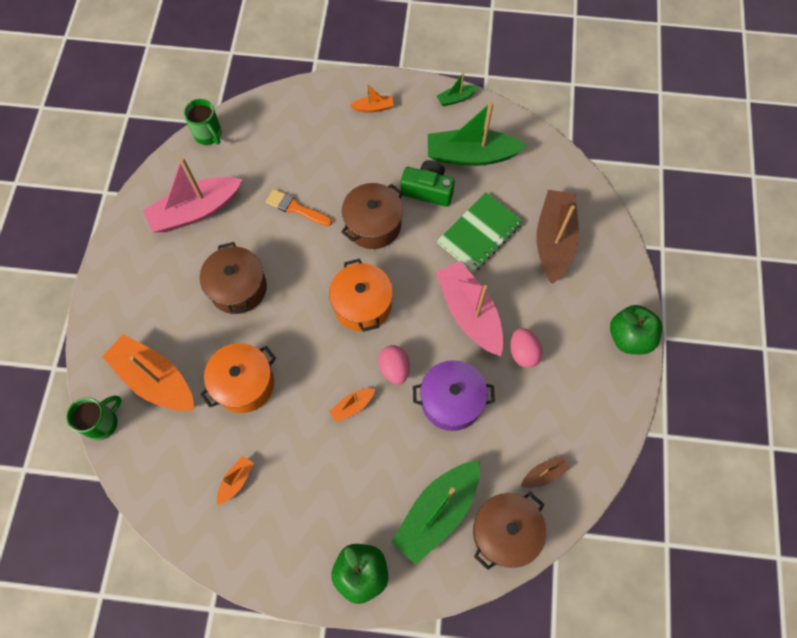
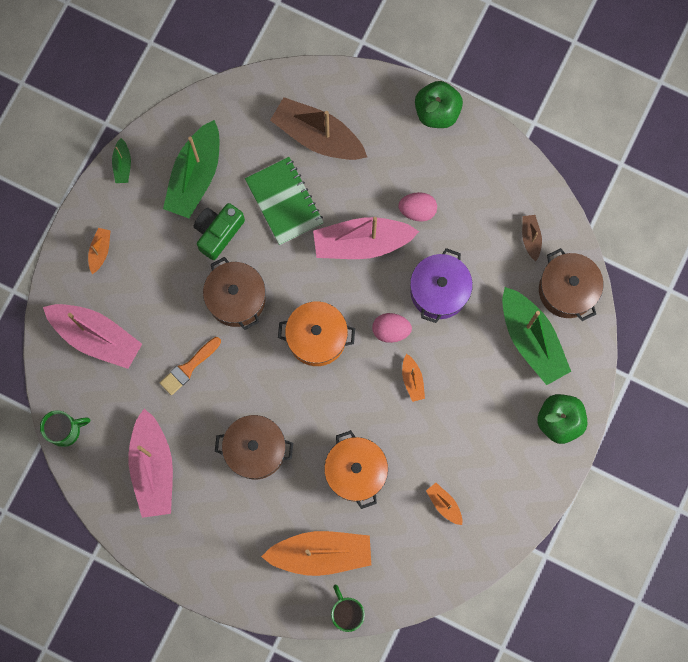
camera: 70 degrees left, 10 degrees up
orange boat [102,334,194,411] -> orange boat turned 150 degrees counterclockwise [261,531,371,576]
none -> pink boat [43,304,142,369]

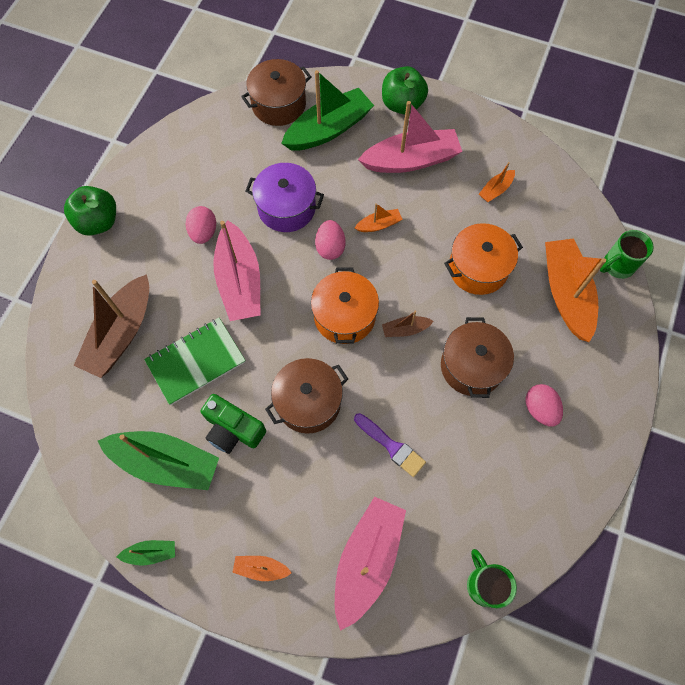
camera: 95 degrees left, 10 degrees down
pink boat [129,409,173,518] -> pink boat moved to [358,101,462,173]
orange brush [160,337,221,395] -> purple brush [354,413,426,477]
brown boat [522,215,542,261] -> brown boat moved to [382,311,433,337]
none -> pink egg [526,384,563,427]

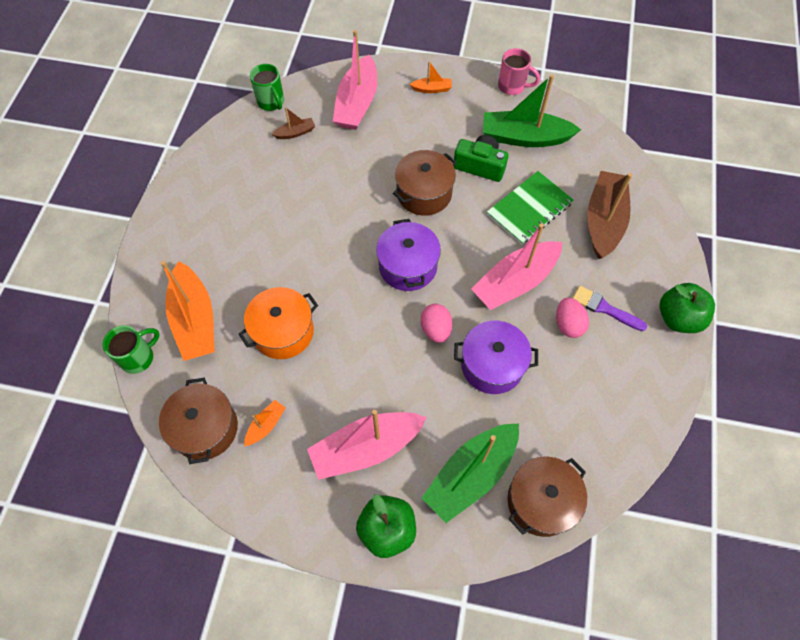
camera: 170 degrees right, 5 degrees down
green boat [117,540,175,565] -> pink mug [498,48,540,95]
pink boat [213,220,260,321] -> pink boat turned 105 degrees counterclockwise [471,224,562,310]
orange pot [311,267,379,344] -> purple pot [376,219,441,291]
purple brush [354,413,426,477] -> purple brush moved to [573,286,647,331]
orange boat [355,203,403,232] -> none
brown boat [382,311,433,337] -> brown boat moved to [272,107,315,139]
brown pot [441,317,514,398] -> brown pot moved to [159,378,238,464]
pink egg [526,384,563,427] -> none

